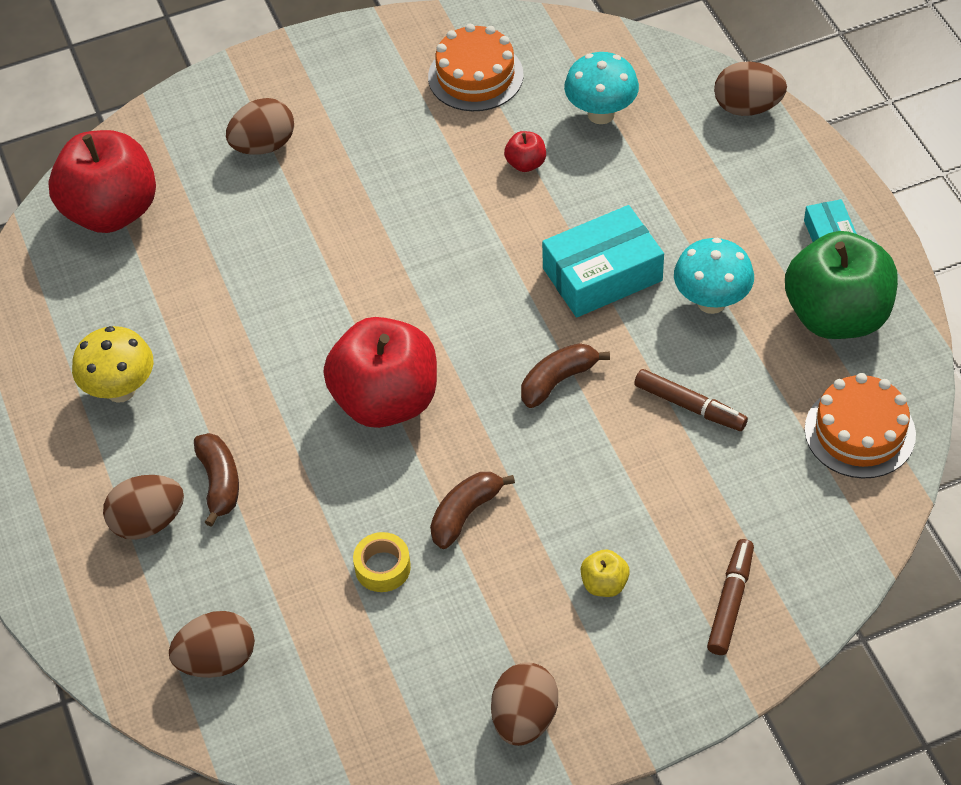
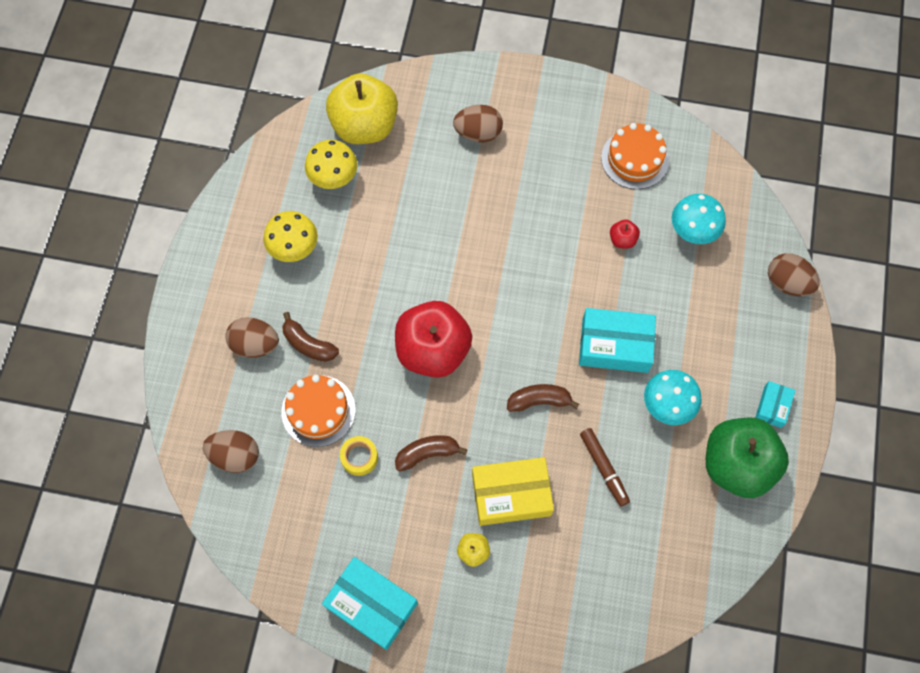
camera: 30 degrees right, 15 degrees up
red apple [48,130,156,233] -> yellow apple [326,73,398,144]
brown banana [194,433,239,527] -> brown banana turned 105 degrees clockwise [282,312,339,362]
brown egg [491,662,558,746] -> turquoise box [322,557,418,650]
brown marker [707,539,754,655] -> none
orange cake [805,373,916,479] -> orange cake moved to [281,375,356,447]
none -> yellow mushroom [305,140,358,189]
none -> yellow box [472,457,554,526]

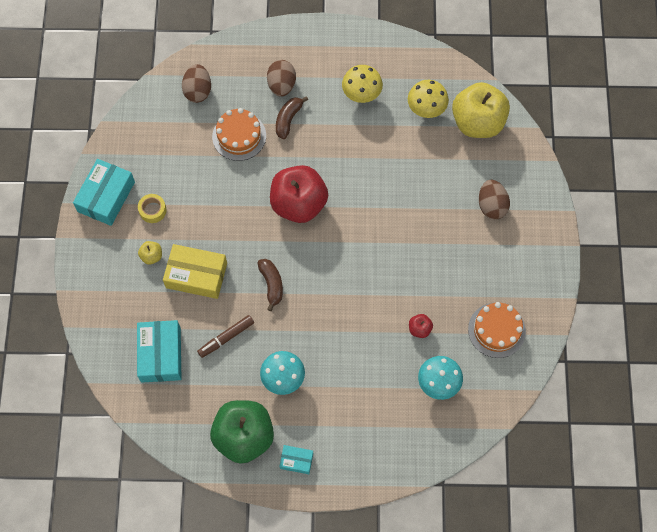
camera: 80 degrees right, 0 degrees up
yellow tape [340,436,378,476] -> yellow tape moved to [138,194,166,223]
brown banana [395,435,467,471] -> none
yellow box [472,457,554,526] -> yellow box turned 60 degrees counterclockwise [163,244,227,299]
turquoise box [579,308,656,373] -> turquoise box moved to [137,320,181,383]
brown egg [768,253,819,296] -> none

